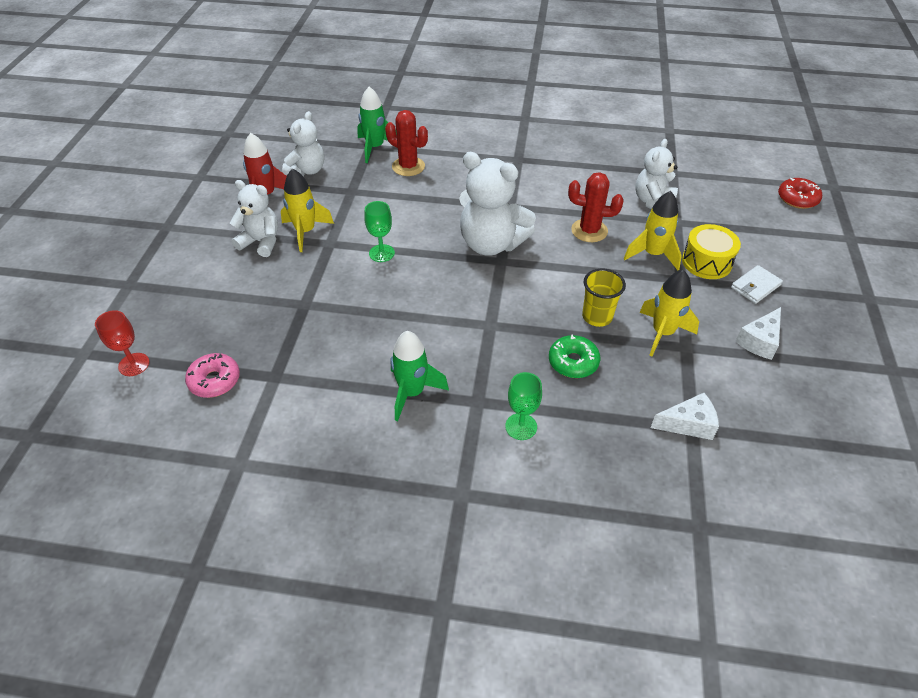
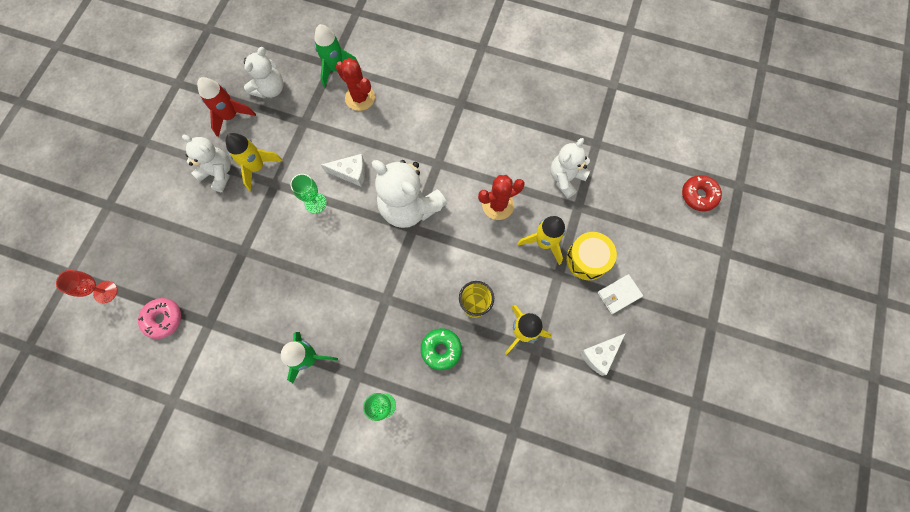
camera: 10 degrees right, 25 degrees up
red cactus [568,172,624,242] -> red cactus turned 45 degrees counterclockwise [478,175,525,220]
white cheese [651,393,719,440] -> white cheese moved to [321,154,365,186]

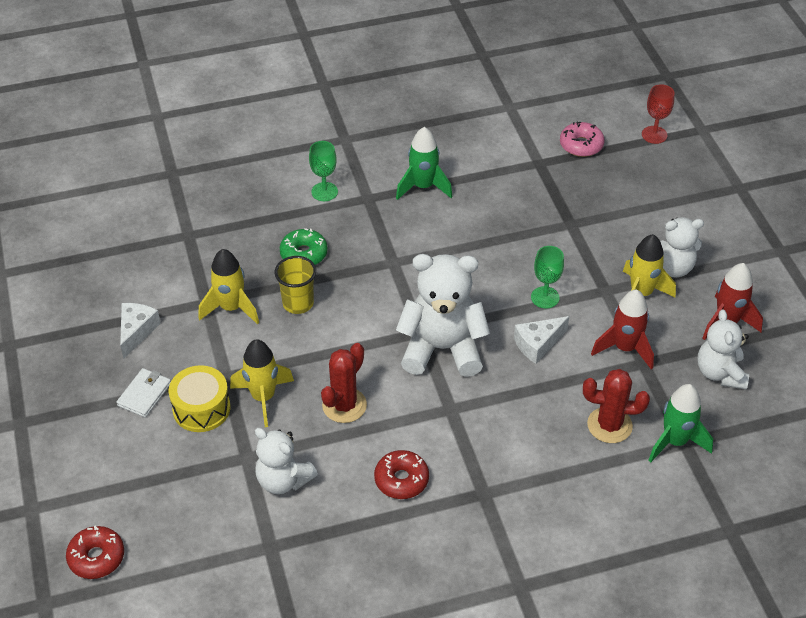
camera: 145 degrees right, 25 degrees down
white teddy bear [550,138,590,199] -> white teddy bear turned 120 degrees clockwise [255,428,318,494]
none -> red donut [374,450,429,499]
none -> red rocket [591,289,654,369]

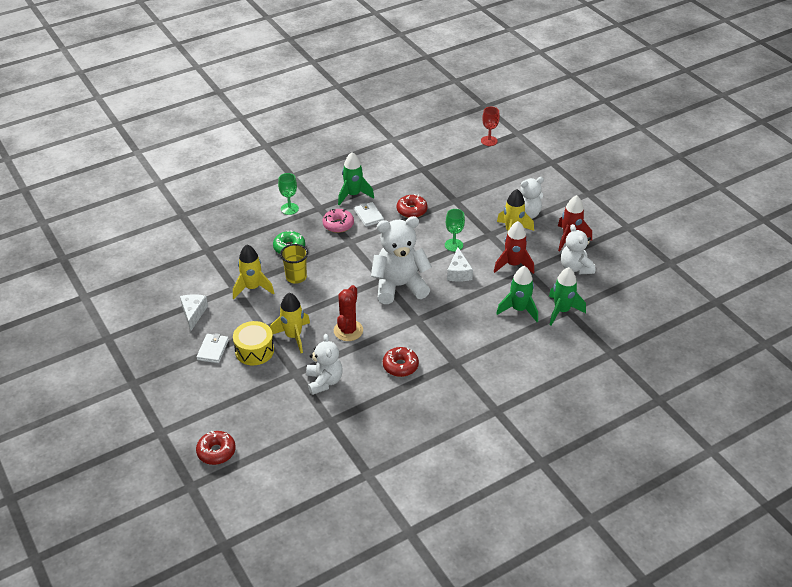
camera: 15 degrees left, 5 degrees down
white teddy bear [255,428,318,494] -> white teddy bear turned 120 degrees counterclockwise [306,334,343,395]
white cheese [514,316,569,364] -> white cheese turned 45 degrees counterclockwise [447,247,473,282]
pink donut [560,122,605,157] -> pink donut moved to [322,209,354,233]
red cactus [583,369,650,443] -> green rocket [496,266,538,322]
none -> white wallet [354,202,384,227]
none -> red donut [397,194,428,218]

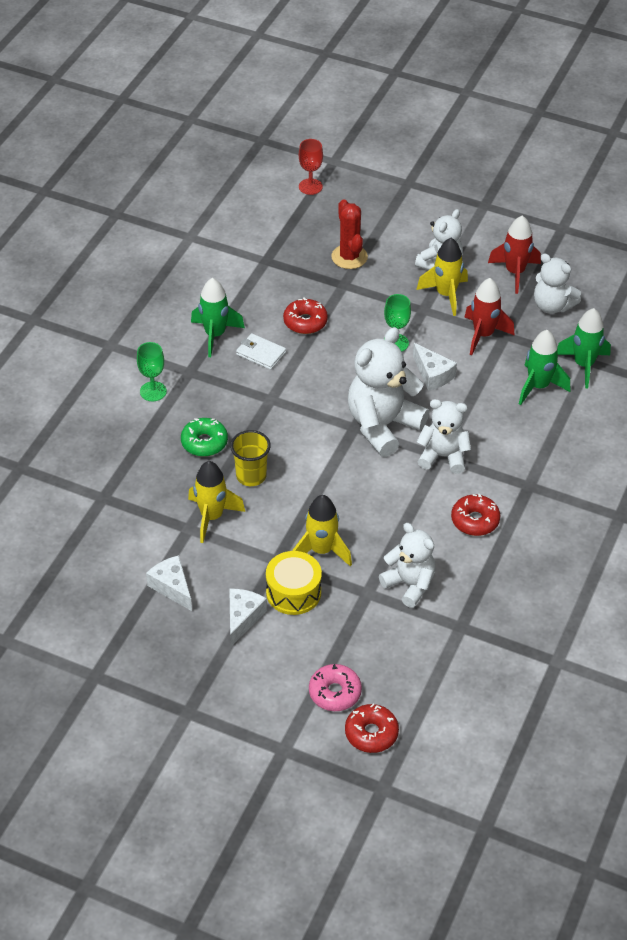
camera: 35 degrees left, 5 degrees up
white wallet [196,333,229,363] -> white cheese [229,589,267,647]
pink donut [322,209,354,233] -> pink donut moved to [309,664,362,711]
red cactus [334,285,363,341] -> red cactus moved to [331,199,368,269]
none -> white teddy bear [417,399,471,474]

